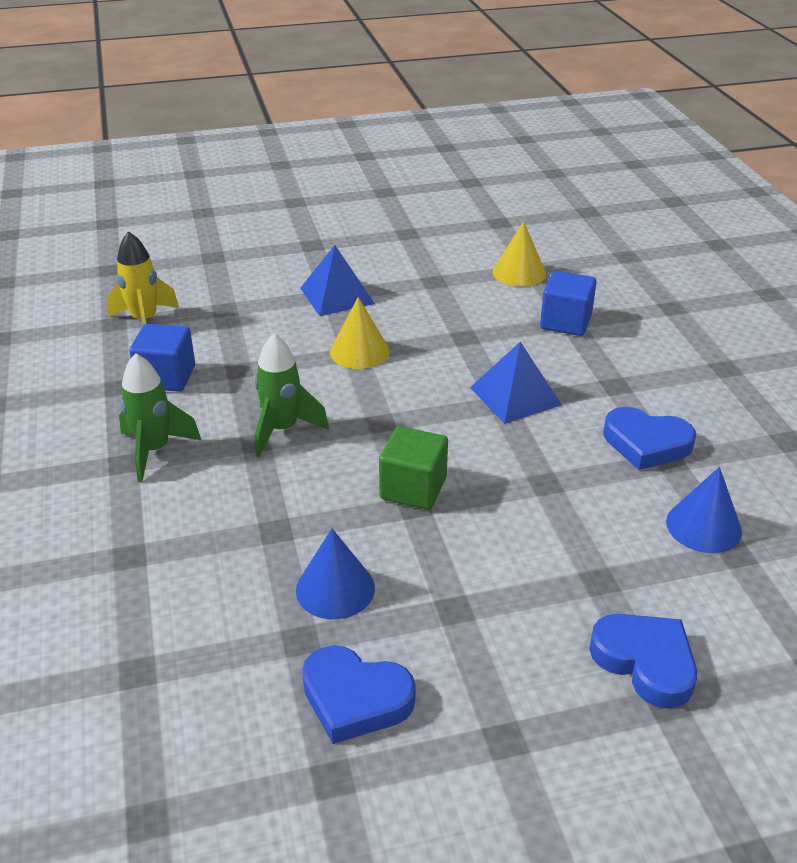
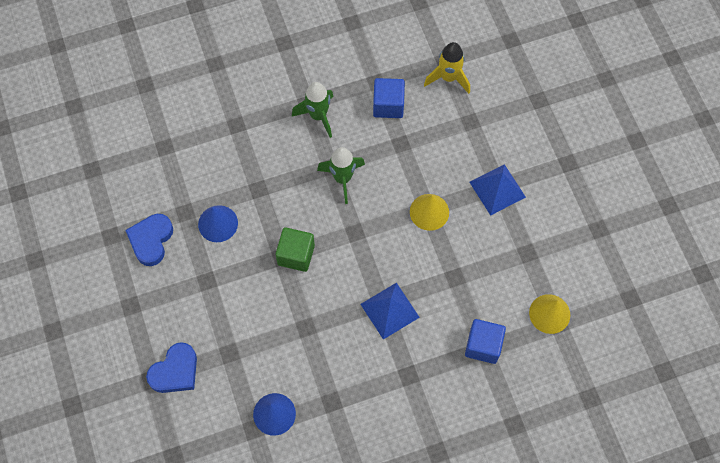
camera: 85 degrees right, 30 degrees up
blue heart [604,407,696,470] -> none

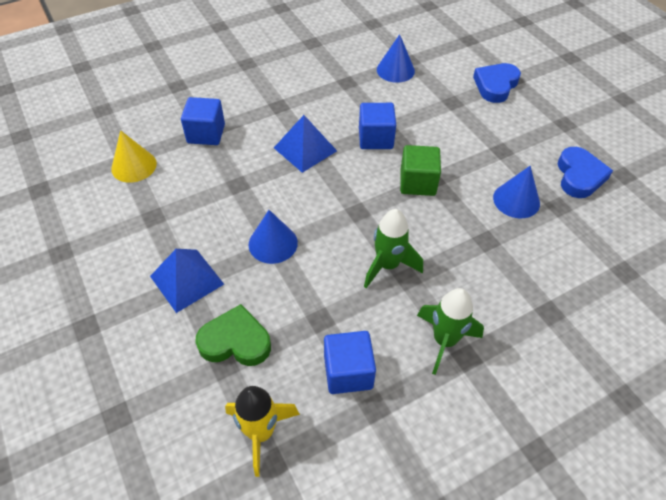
camera: 170 degrees right, 15 degrees down
yellow cone [410,194,449,231] -> blue cone [249,210,298,264]
none -> green heart [195,304,271,366]
none -> blue cube [359,103,396,149]

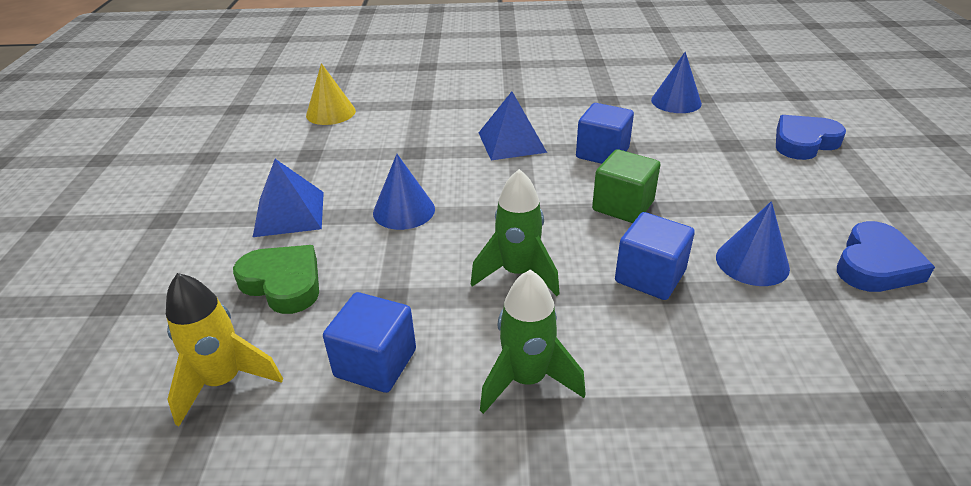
camera: 30 degrees right, 15 degrees down
blue cube [181,97,225,145] -> blue cube moved to [615,212,695,300]

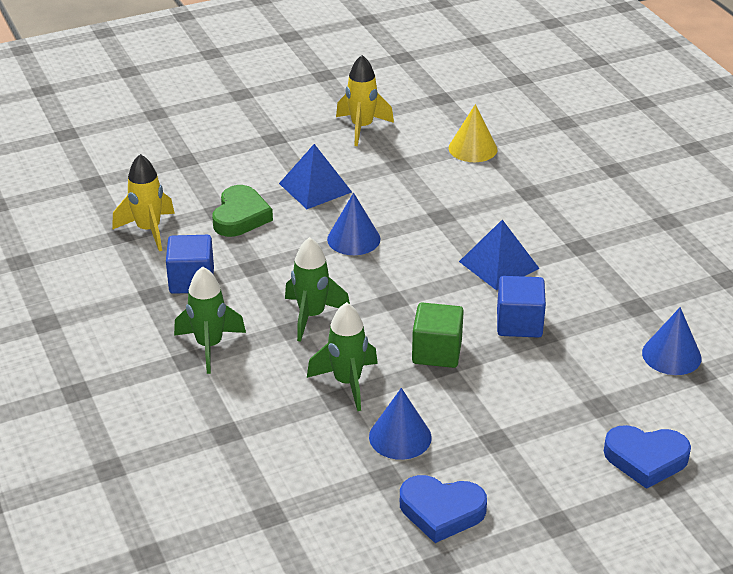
camera: 65 degrees right, 0 degrees up
blue cube [615,212,695,300] -> green rocket [307,302,378,411]
blue heart [776,115,846,160] -> blue heart turned 150 degrees clockwise [604,425,691,489]
none -> yellow rocket [336,55,394,146]

